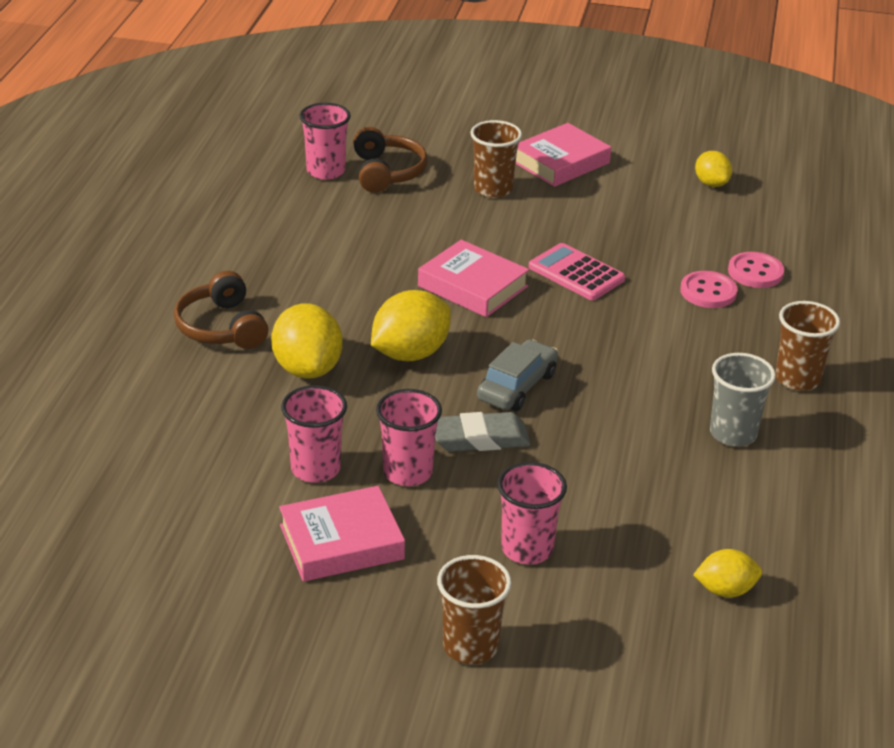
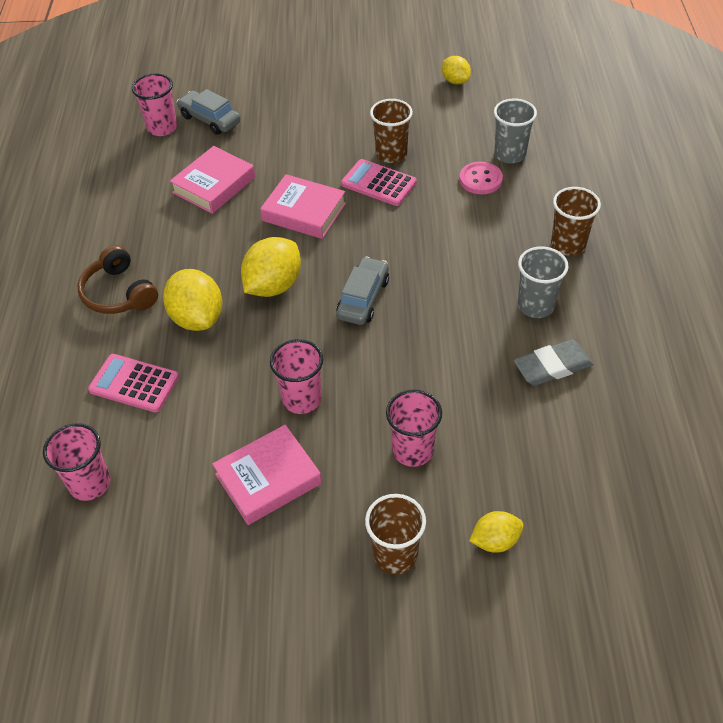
camera: 10 degrees left, 15 degrees up
pink cup [281,385,347,483] -> pink cup moved to [43,423,110,501]
brown headphones [353,127,428,193] -> grey car [177,89,241,135]
grey eraser [435,412,531,452] -> grey eraser moved to [514,340,594,386]
brown cup [470,120,522,198] -> brown cup moved to [370,99,413,163]
pink book [516,123,611,187] -> pink book moved to [170,146,255,214]
yellow lemon [693,549,762,598] -> yellow lemon moved to [469,511,524,553]
pink button [728,252,784,288] -> grey cup [494,99,537,164]
none -> pink calculator [88,354,179,412]

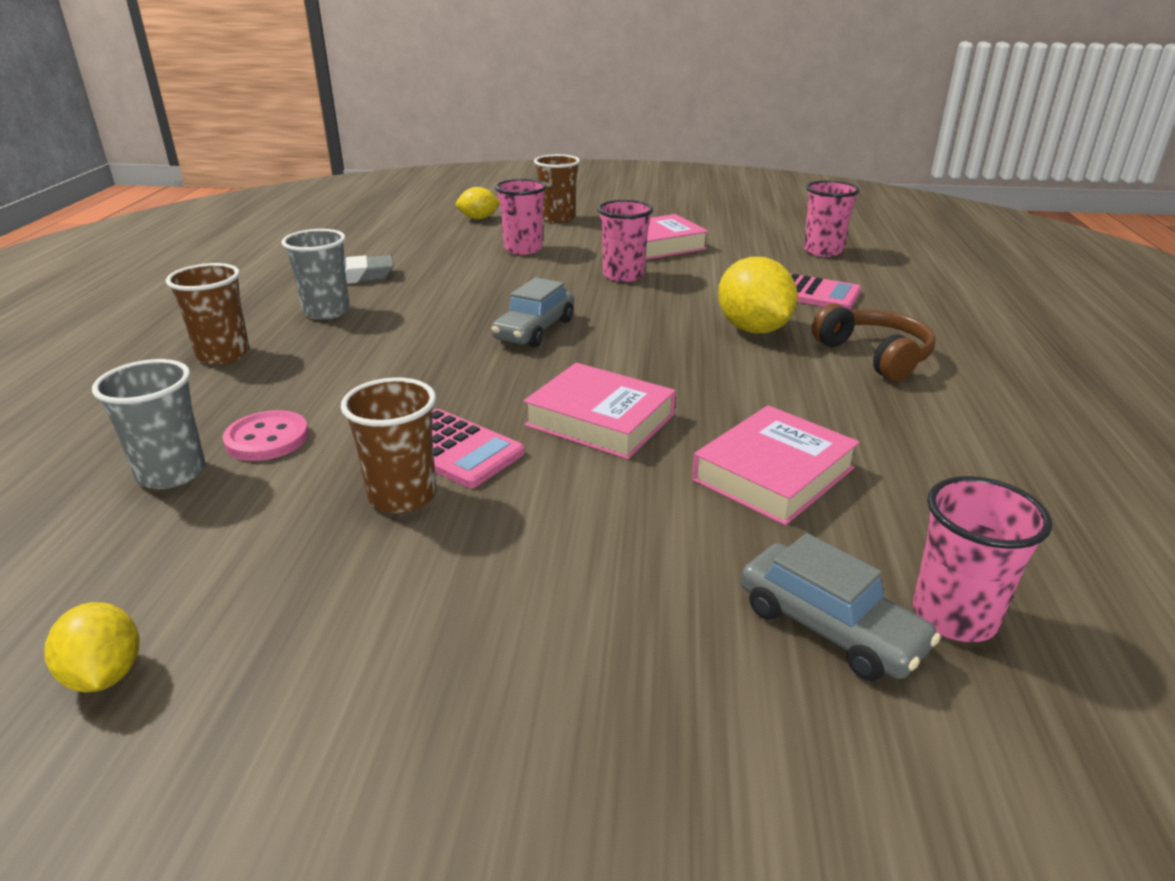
camera: 175 degrees left, 20 degrees down
yellow lemon [241,237,301,297] -> none

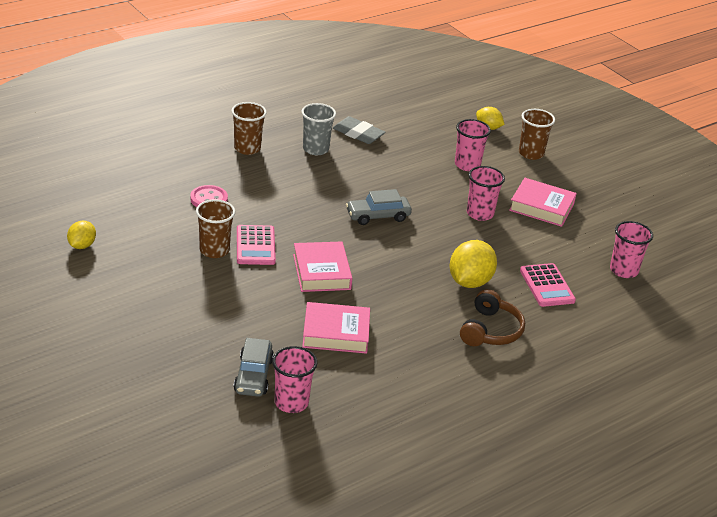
camera: 45 degrees right, 5 degrees up
grey cup [92,359,206,489] -> none

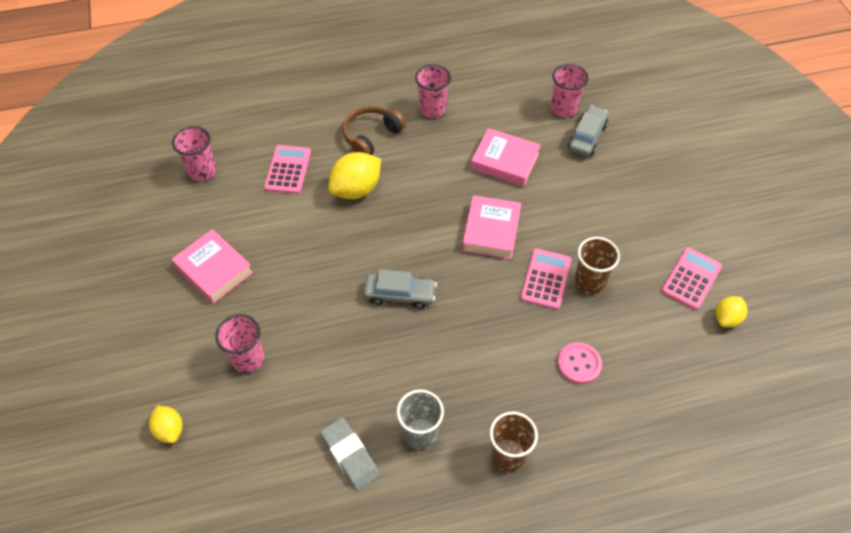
camera: 155 degrees left, 20 degrees up
pink cup [467,166,505,221] -> pink cup moved to [415,64,451,118]
brown cup [519,109,555,160] -> none
none -> pink calculator [661,248,722,310]

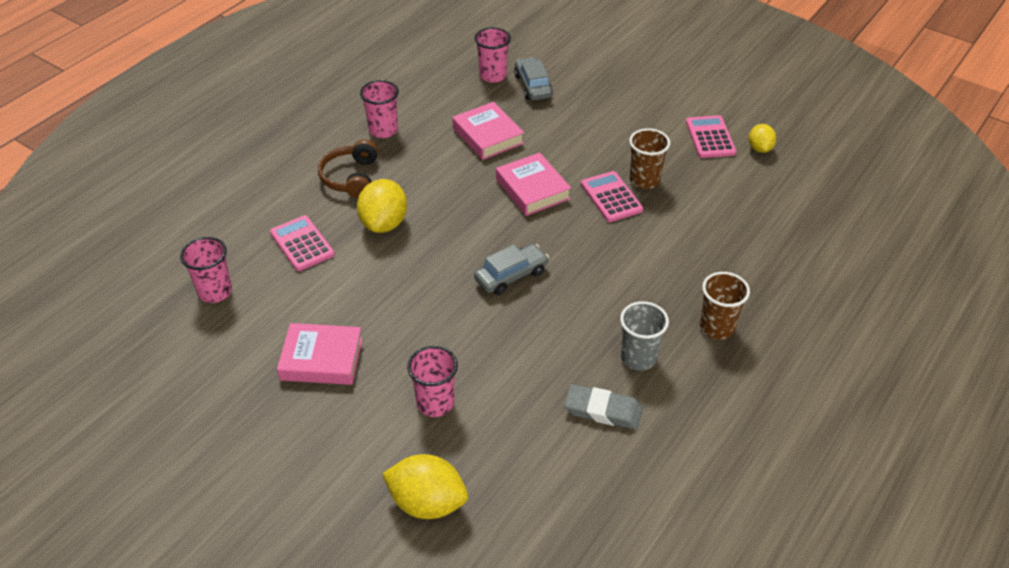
camera: 40 degrees left, 10 degrees down
yellow lemon [149,406,183,443] -> yellow lemon [382,454,468,519], size x1.70
pink book [471,128,541,187] -> pink book turned 75 degrees clockwise [452,102,524,160]
pink button [558,342,602,384] -> none

